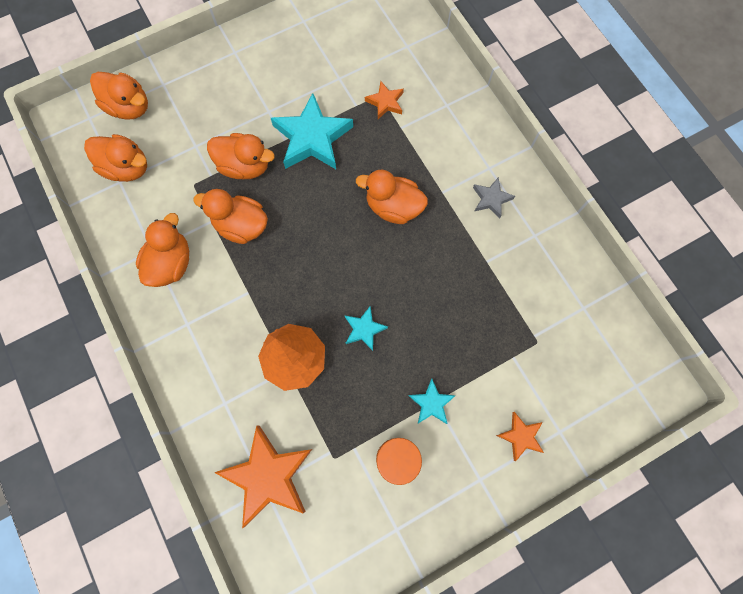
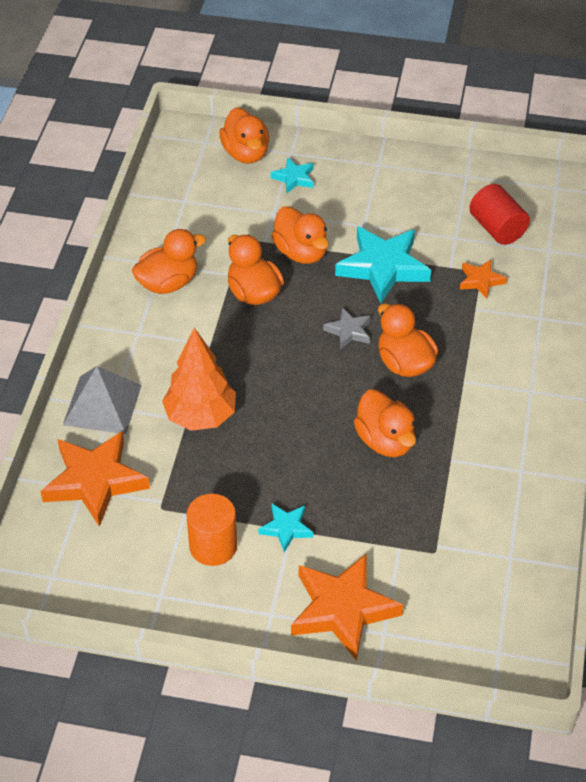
camera: 40 degrees right, 25 degrees down
orange duck [84,134,147,182] -> orange duck moved to [354,390,416,457]
turquoise star [344,306,388,351] -> turquoise star moved to [271,157,314,193]
grey star [473,177,515,219] -> grey star moved to [323,307,371,349]
orange star [496,412,544,461] -> orange star [291,554,403,661], size x1.99
none -> grey pyramid [63,366,142,434]
none -> red cylinder [469,184,530,245]

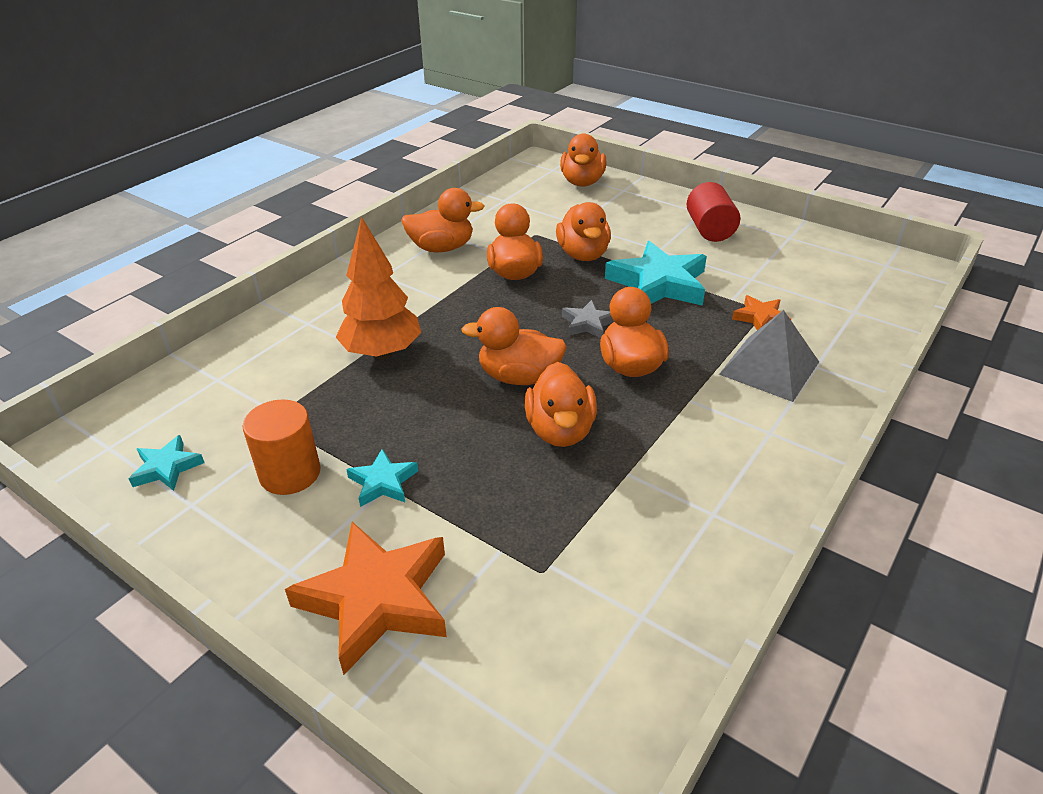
camera: 25 degrees right, 10 degrees down
orange star [40,431,150,527] -> none
grey pyramid [63,366,142,434] -> grey pyramid moved to [719,310,819,402]
turquoise star [271,157,314,193] -> turquoise star moved to [129,435,205,491]
red cylinder [469,184,530,245] -> red cylinder moved to [687,182,740,242]
none -> orange duck [461,307,567,385]

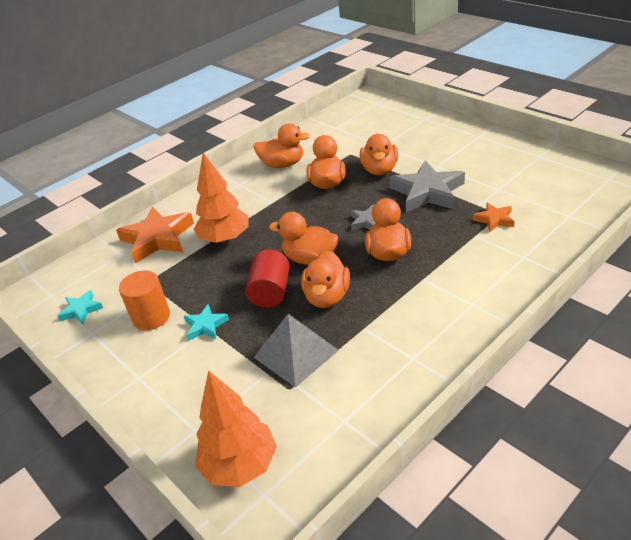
camera: 15 degrees right, 0 degrees up
orange star [285,522,447,675] -> orange star moved to [116,207,194,264]
orange duck [560,134,607,187] -> none
turquoise star [605,241,707,306] -> grey star [389,161,465,212]
red cylinder [687,182,740,242] -> red cylinder moved to [245,249,290,308]
grey pyramid [719,310,819,402] -> grey pyramid moved to [254,314,339,388]
none -> orange tree [195,370,277,487]

